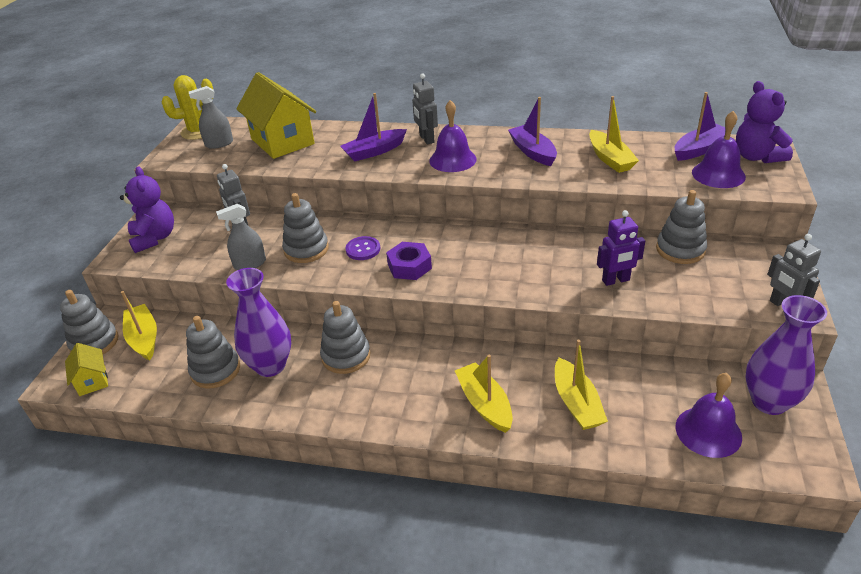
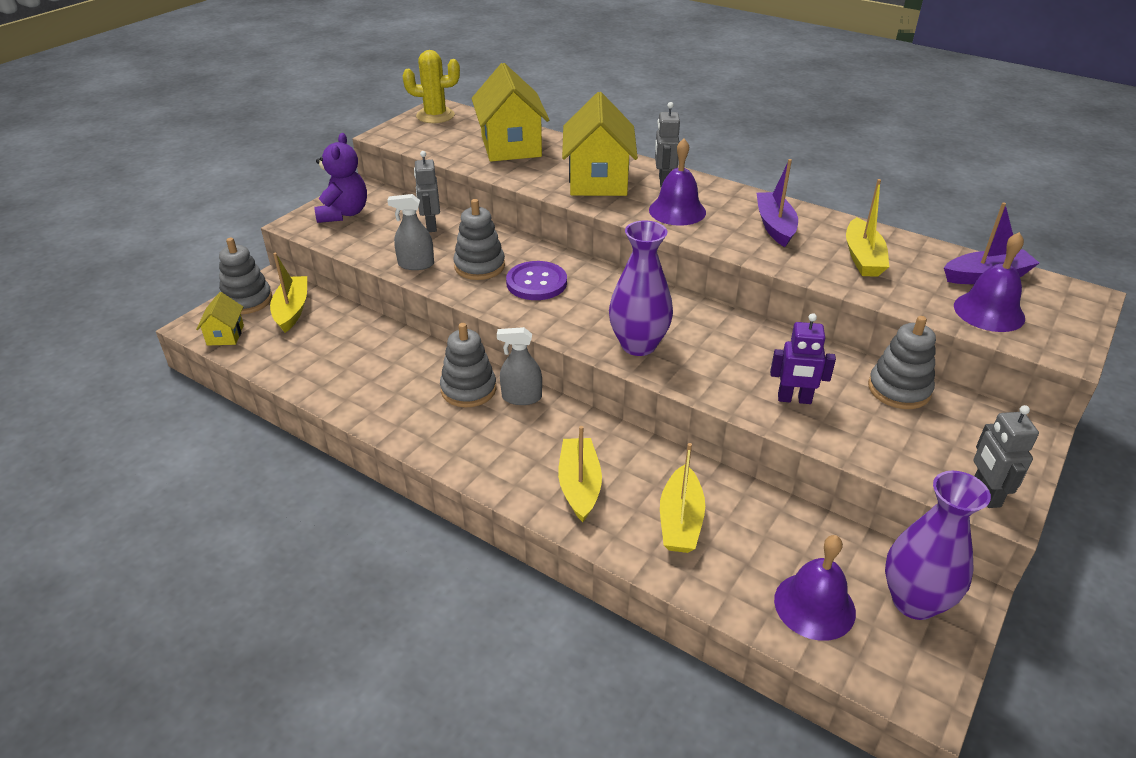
camera: 20 degrees right, 0 degrees up
grey stacking toy [186,316,240,389] -> none
grey spray bottle [189,86,233,149] -> grey spray bottle moved to [497,327,542,405]
purple vase [226,268,291,377] -> purple vase moved to [609,220,673,356]
purple boat [340,93,407,162] -> yellow house [562,92,638,196]
purple button [345,236,380,260] -> purple button [506,261,567,300], size x1.52
purple nut [386,242,432,280] -> none
purple teddy bear [736,81,793,163] -> none

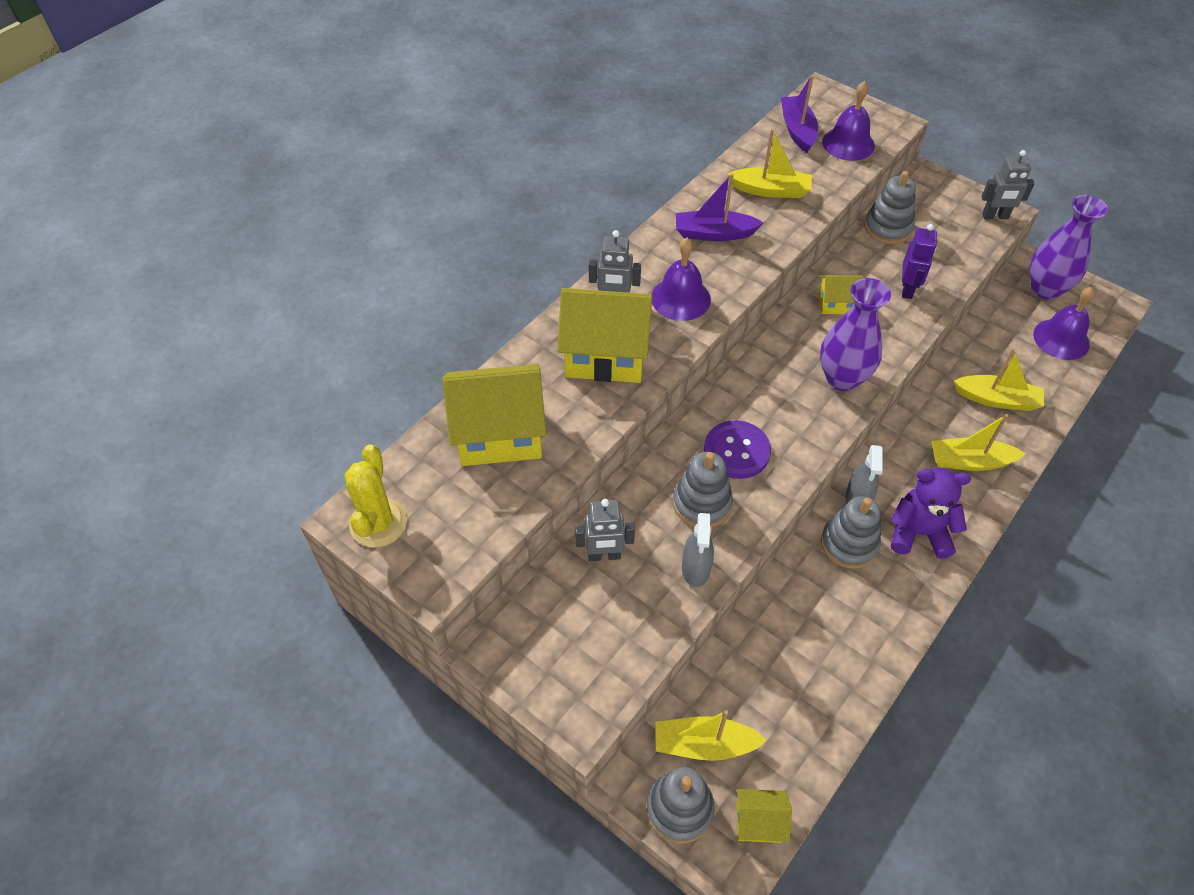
camera: 85 degrees left, 15 degrees up
purple teddy bear [314,133,367,223] -> purple teddy bear moved to [891,468,971,559]
none -> yellow house [819,275,864,314]

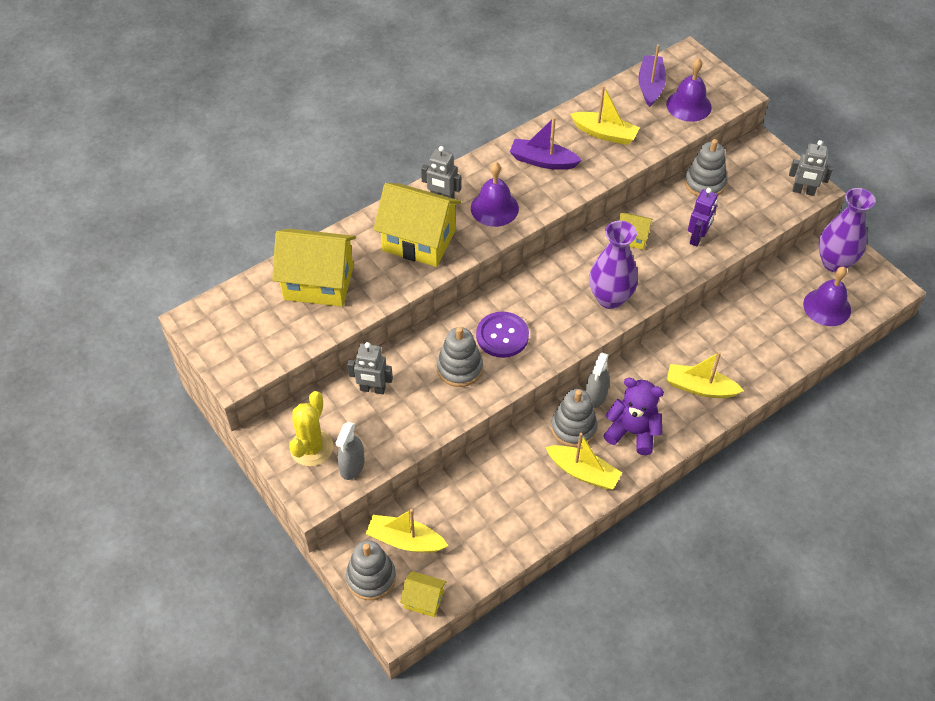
camera: 15 degrees right, 0 degrees up
yellow cactus [344,444,407,547] -> yellow cactus moved to [289,391,333,466]
grey spray bottle [682,513,714,587] -> grey spray bottle moved to [336,422,365,480]
yellow boat [954,348,1044,411] -> yellow boat moved to [546,433,622,490]

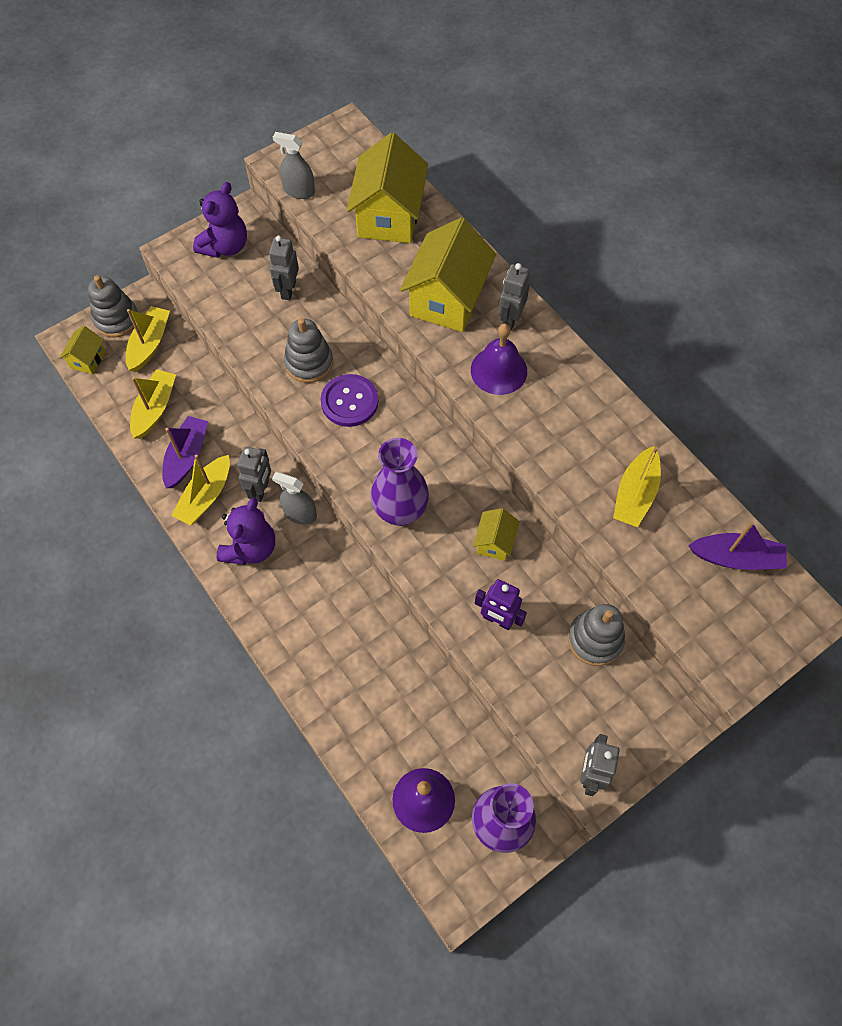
camera: 90 degrees right, 10 degrees up
yellow cactus [289,391,333,466] -> purple teddy bear [193,182,247,258]
grey spray bottle [336,422,365,480] -> grey spray bottle moved to [273,132,315,199]
purple boat [510,117,582,170] -> purple boat moved to [162,416,208,488]
grey stacking toy [551,389,597,447] -> grey robot [237,447,271,502]
purple bell [666,58,712,122] -> none
yellow boat [666,352,744,398] -> yellow boat moved to [130,369,176,439]

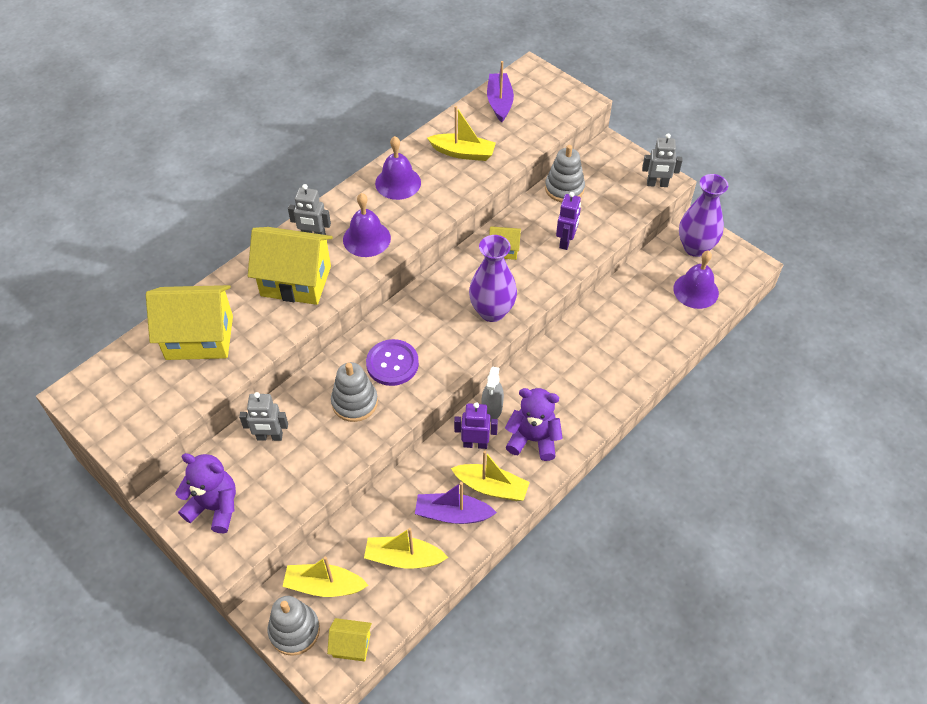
camera: 100 degrees left, 10 degrees down
grey robot [237,447,271,502] -> purple robot [454,402,498,449]
grey spray bottle [273,132,315,199] -> none
none -> purple bell [375,136,421,200]

